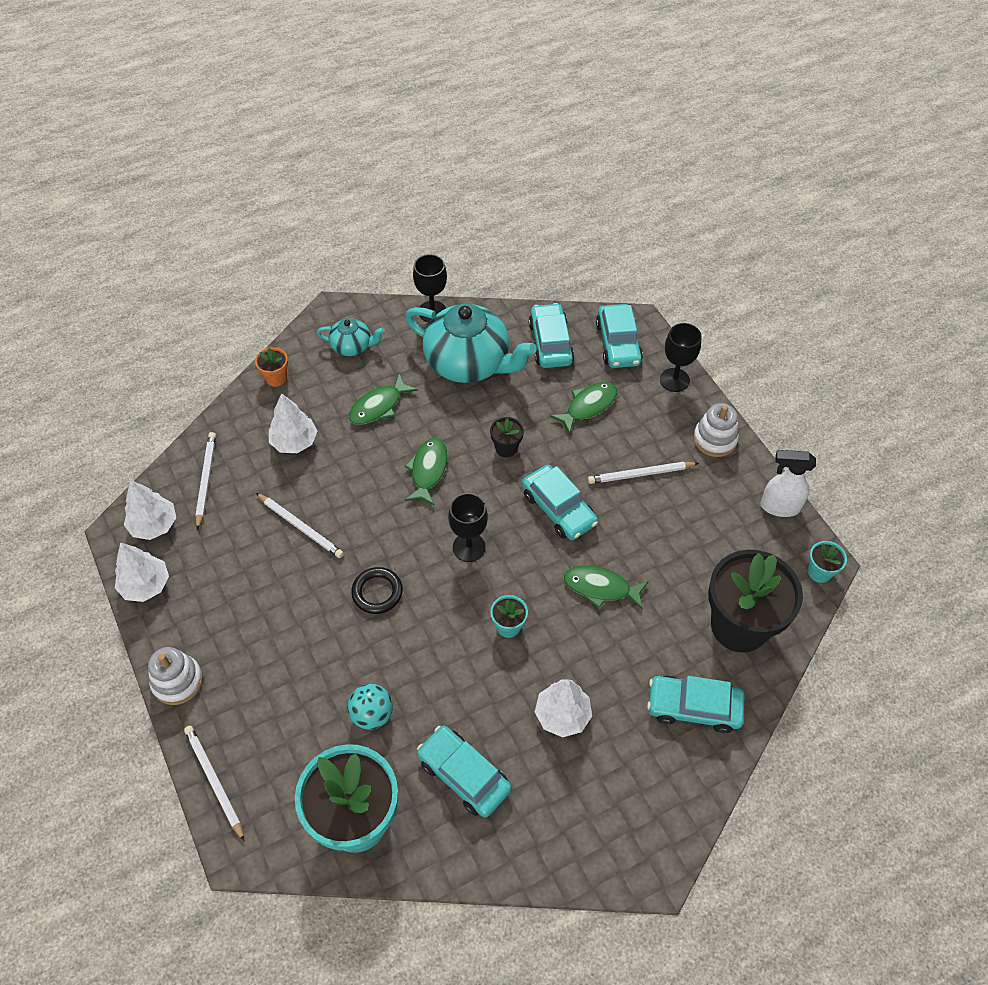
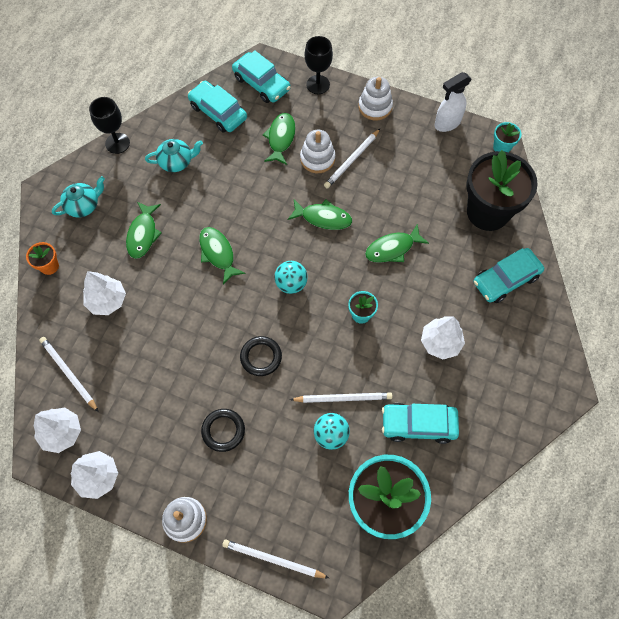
camera: 40 degrees left, 10 degrees up
white pencil [256,493,344,558] -> white pencil moved to [290,392,392,403]
turquoise teapot [405,304,537,383] -> turquoise teapot [145,139,203,172], size x0.49
black goblet [448,493,488,562] -> turquoise ball [274,261,308,294]
black flower pot [490,417,524,458] -> none
turquoise car [522,465,598,540] -> green fish [288,200,352,230]
none -> black ring [201,409,245,452]
none -> white stacking toy [300,130,335,173]

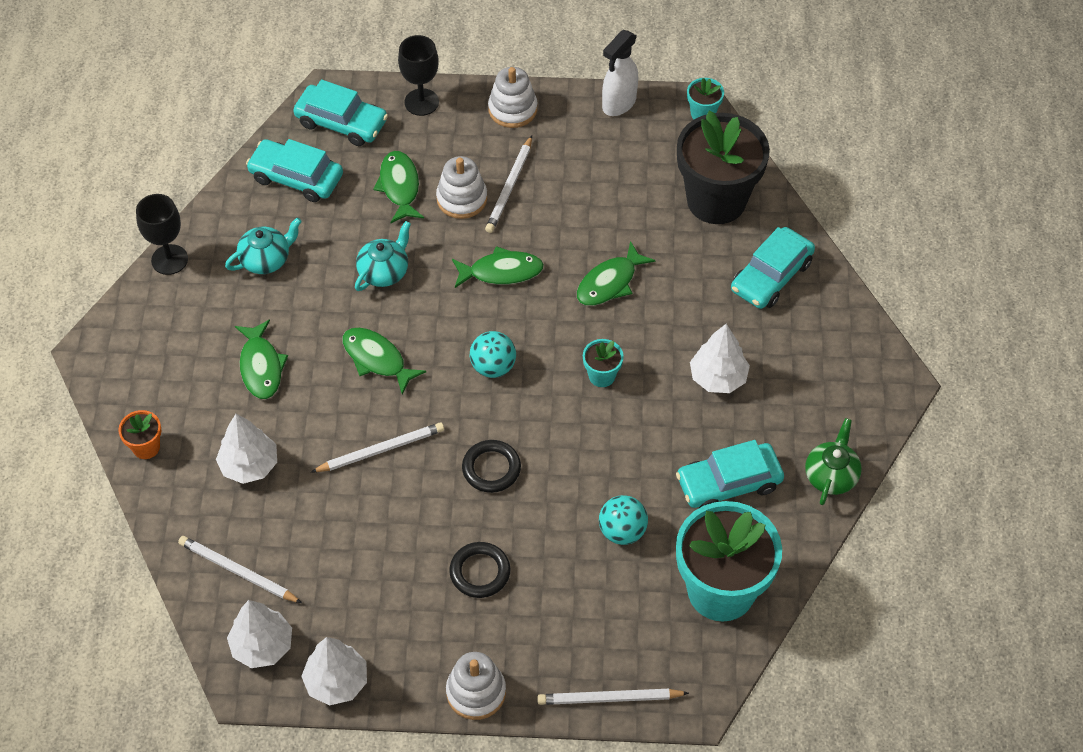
camera: 20 degrees left, 10 degrees down
turquoise teapot [52,176,105,217] -> turquoise teapot moved to [355,221,411,291]
white pencil [290,392,392,403] -> white pencil moved to [311,422,444,472]
none -> green teapot [805,418,862,505]

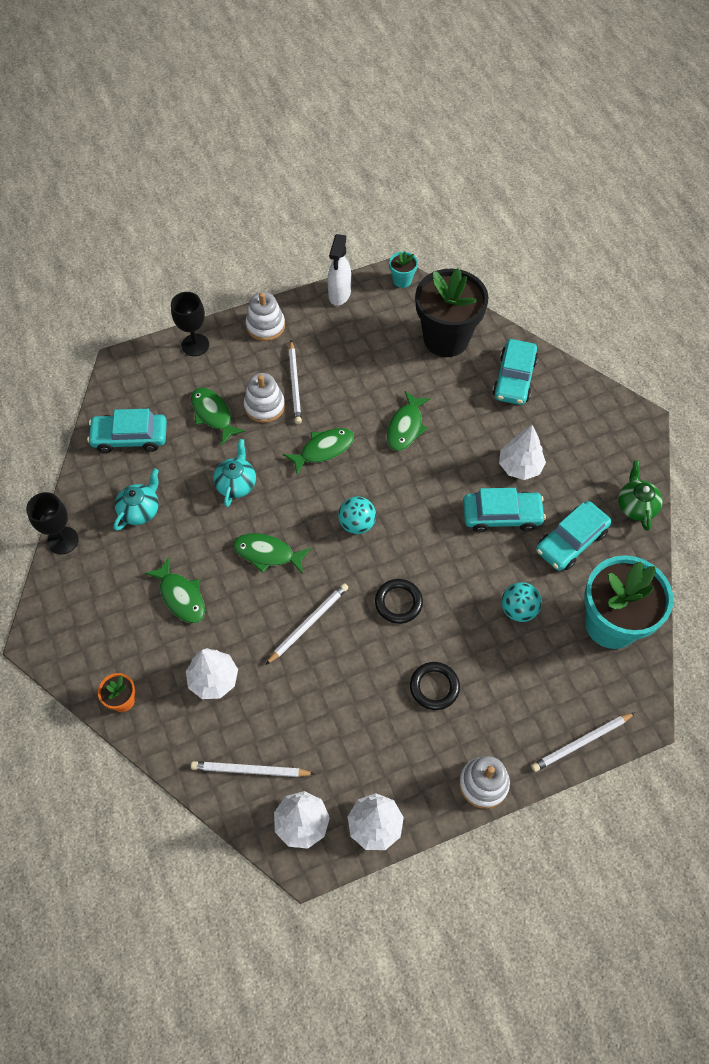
camera: 25 degrees left, 5 degrees up
turquoise car [293,80,388,146] -> turquoise car moved to [463,488,546,532]
turquoise flower pot [583,339,624,387] -> none

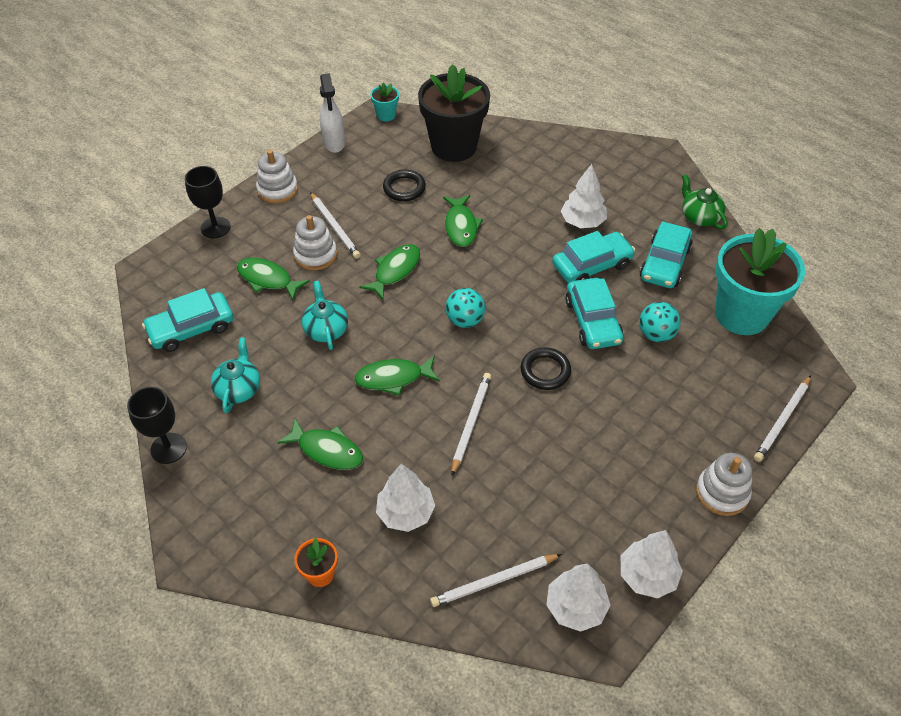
camera: 25 degrees left, 10 degrees down
black ring [410,662,460,710] -> black ring moved to [383,170,426,201]
turquoise car [493,339,538,405] -> turquoise car moved to [566,278,623,349]

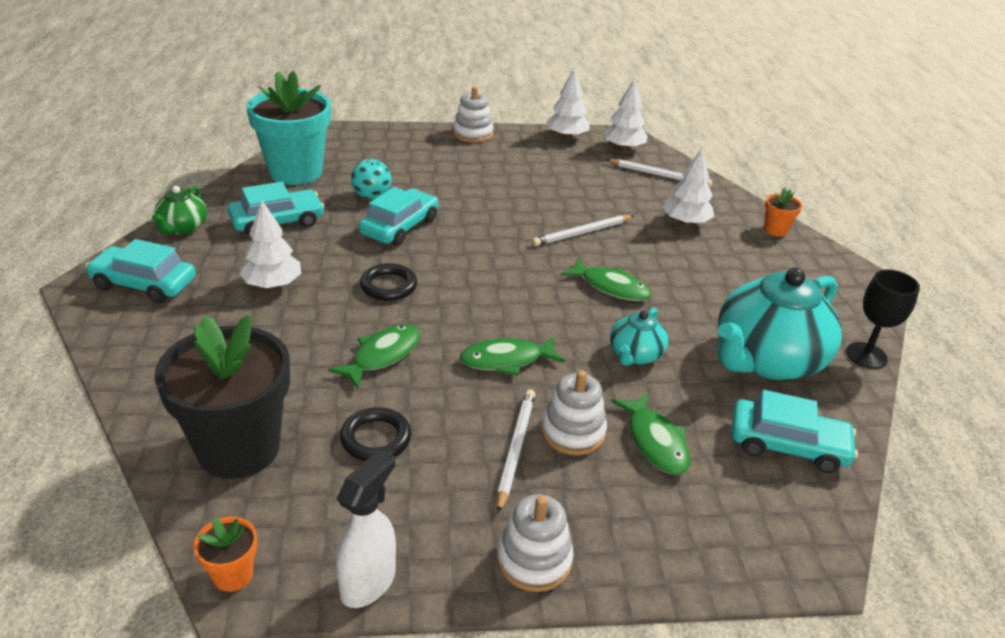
camera: 140 degrees left, 15 degrees down
black goblet [185,166,231,238] -> none
turquoise teapot [211,337,260,413] -> turquoise teapot [718,268,842,380], size x2.04
green fish [277,418,363,470] -> none
turquoise flower pot [370,83,399,121] -> orange flower pot [194,517,258,592]
turquoise ball [446,288,485,328] -> none
black ring [521,347,571,390] -> black ring moved to [360,263,417,301]
turquoise car [552,231,635,283] -> turquoise car moved to [85,239,196,303]
white pencil [754,375,811,462] -> none

